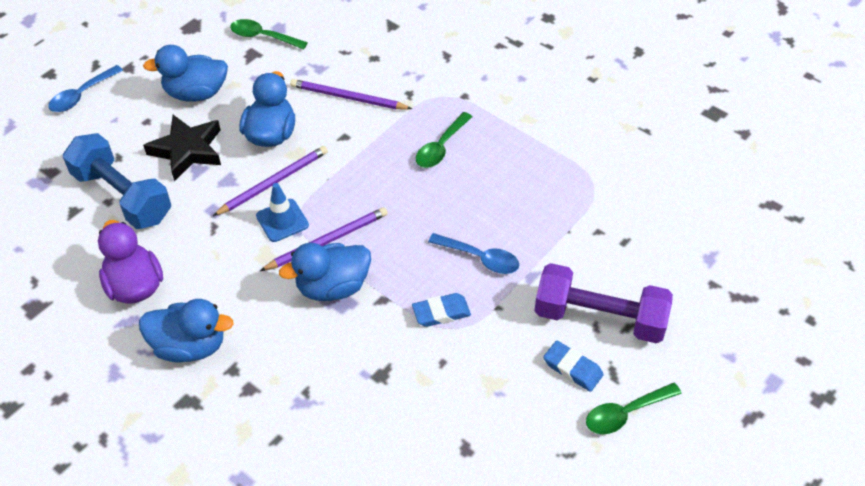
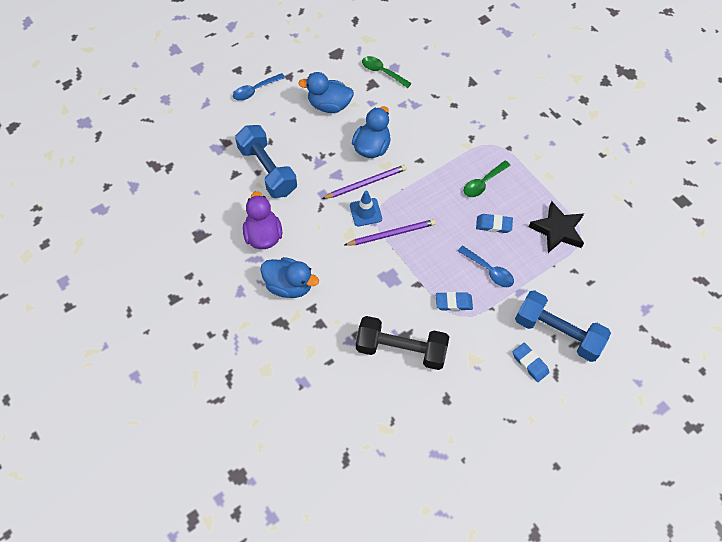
camera: 15 degrees right, 10 degrees up
black star [143,115,221,181] -> black star moved to [529,201,584,253]
blue duck [279,243,371,301] -> none
purple pencil [290,79,412,109] -> none
purple dumbbell [534,263,673,343] -> blue dumbbell [515,290,611,362]
green spoon [586,383,682,434] -> none
none -> black dumbbell [356,316,449,370]
none -> blue eraser [476,214,513,233]

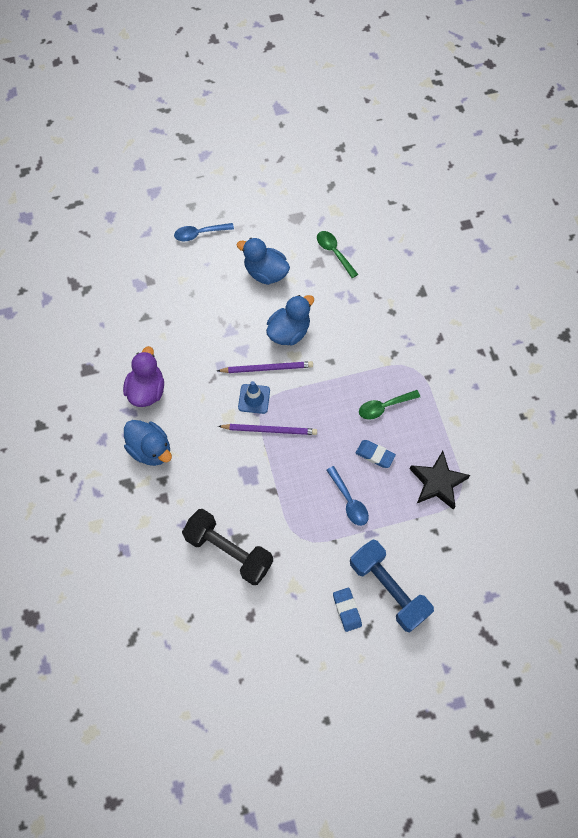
camera: 20 degrees right, 5 degrees up
blue dumbbell [235,125,297,198] -> none
blue eraser [436,292,473,311] -> none

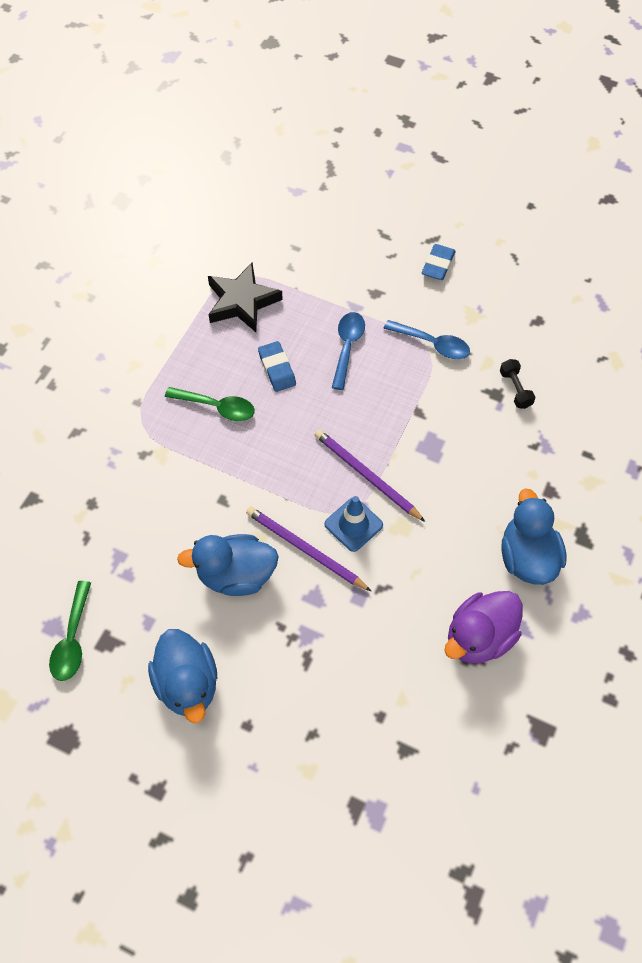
camera: 140 degrees left, 5 degrees down
blue spoon [174,223,234,242] -> blue spoon moved to [383,320,470,359]
black dumbbell [182,509,273,585] -> black dumbbell [500,359,536,409], size x0.42
blue dumbbell [350,539,434,632] -> none

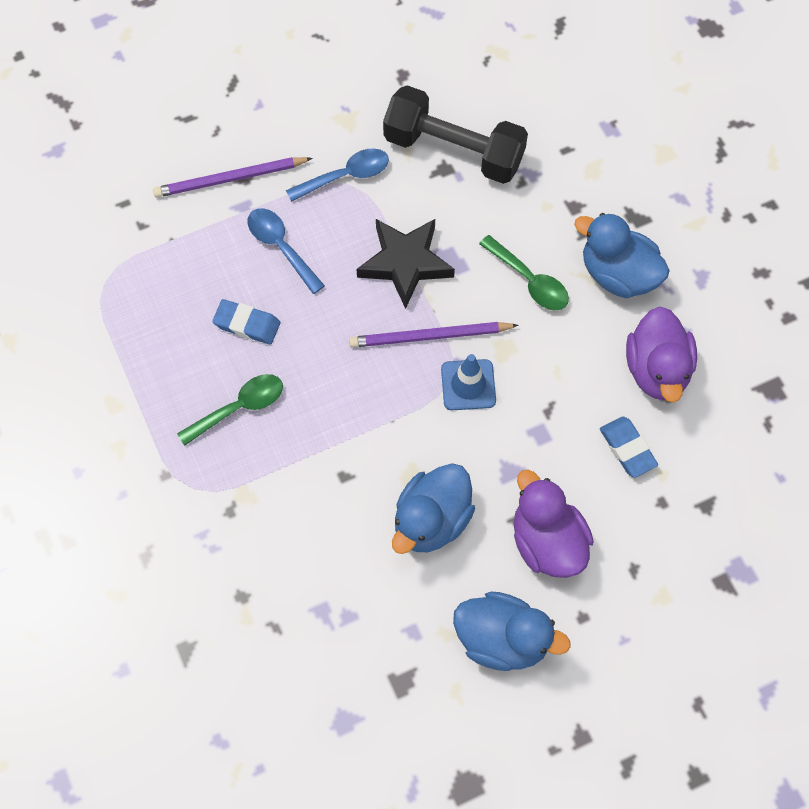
camera: 50 degrees left, 5 degrees up
green spoon [49,581,91,681] -> green spoon moved to [479,235,569,311]
black star [208,263,283,332] -> black star moved to [356,219,455,309]
purple pencil [246,506,371,591] -> purple pencil moved to [153,157,313,198]
blue eraser [422,244,456,280] -> blue eraser moved to [600,417,658,478]
black dumbbell [500,359,536,409] -> black dumbbell [383,85,528,184], size x2.39
none -> purple duck [514,470,594,578]

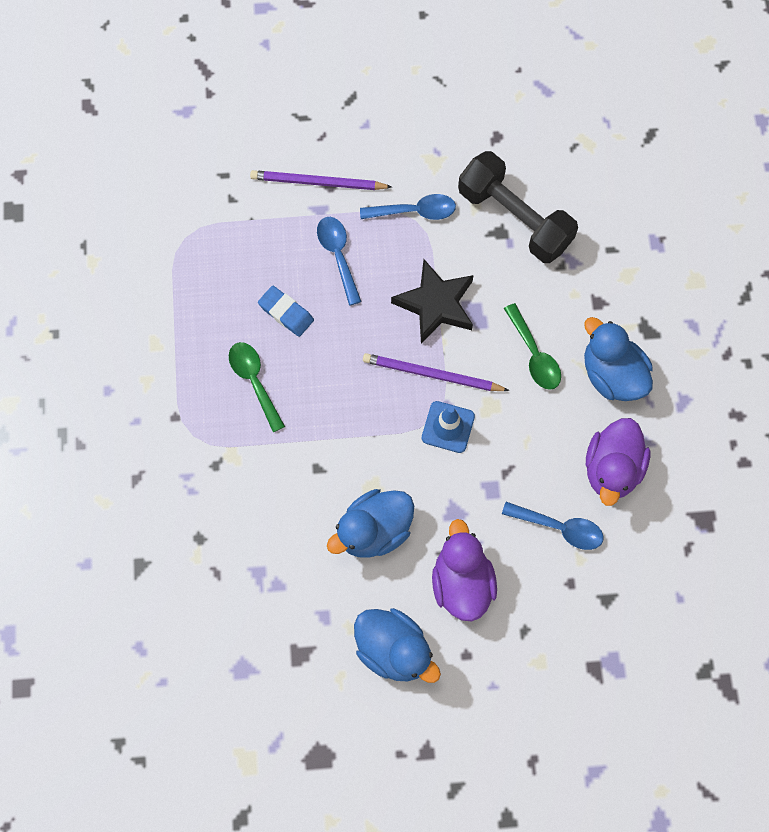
camera: 20 degrees right, 5 degrees up
green spoon [177,374,283,446] -> green spoon turned 105 degrees counterclockwise [229,342,285,432]
blue eraser [600,417,658,478] -> blue spoon [502,502,604,550]

